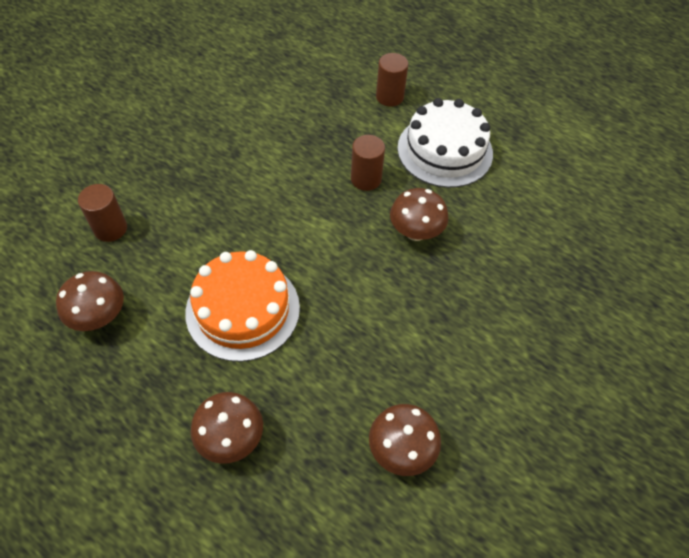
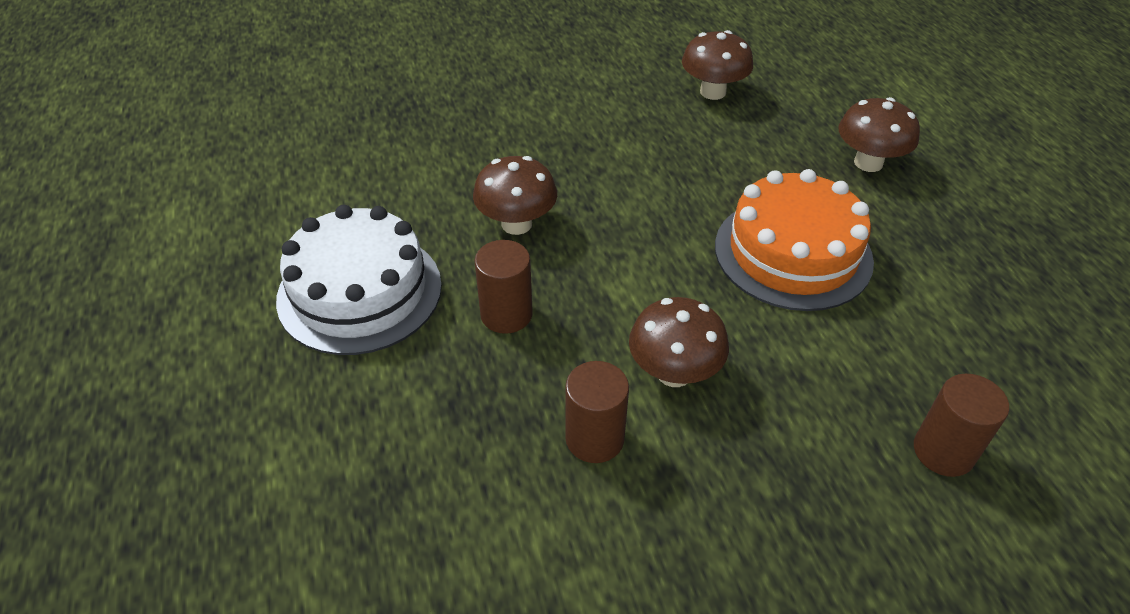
camera: 140 degrees left, 10 degrees down
brown mushroom [56,271,124,331] -> brown mushroom moved to [629,297,729,387]
brown cylinder [376,53,408,107] -> brown cylinder moved to [565,361,629,463]

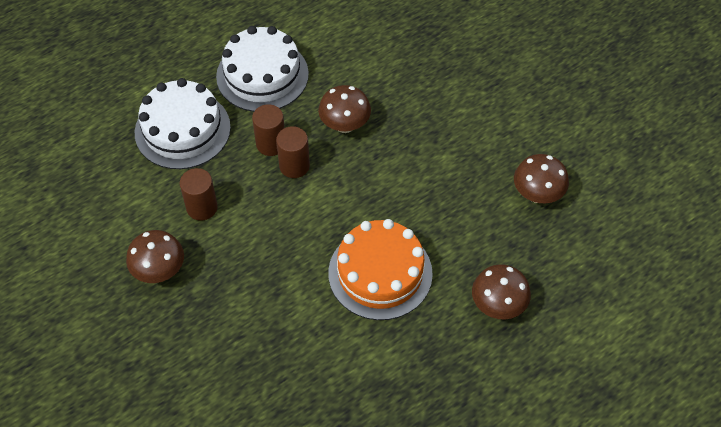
camera: 70 degrees right, 10 degrees up
brown mushroom [629,297,729,387] -> brown mushroom moved to [126,230,184,283]
brown cylinder [914,374,1009,477] -> brown cylinder moved to [276,126,310,178]
none -> white cake [135,78,231,169]

